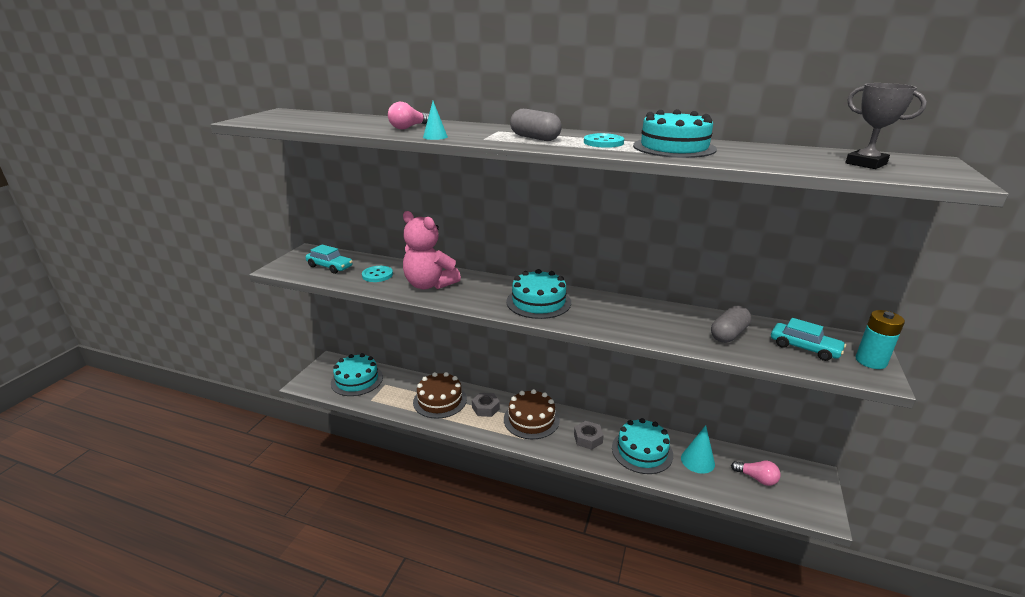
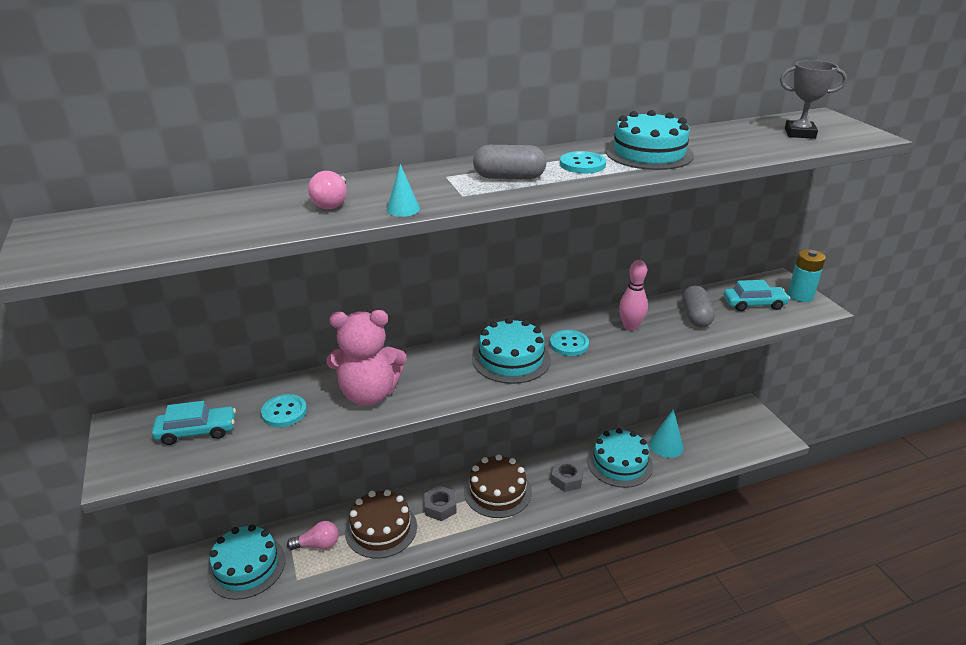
camera: 40 degrees left, 5 degrees up
pink light bulb [731,461,781,486] -> pink light bulb moved to [287,521,339,550]
none -> turquoise button [550,330,589,356]
none -> pink bowling pin [619,260,648,331]

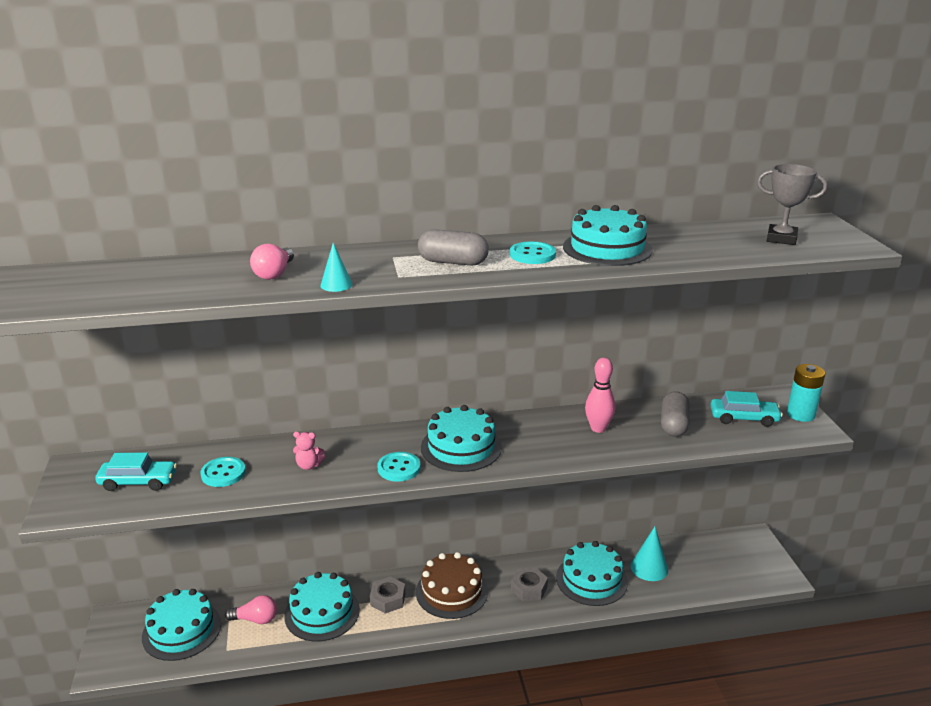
camera: 10 degrees right, 5 degrees down
pink teddy bear [327,310,406,406] -> pink teddy bear [293,432,325,470], size x0.41
brown cake [345,490,417,558] -> turquoise cake [284,572,360,641]
turquoise button [550,330,589,356] -> turquoise button moved to [377,452,421,482]

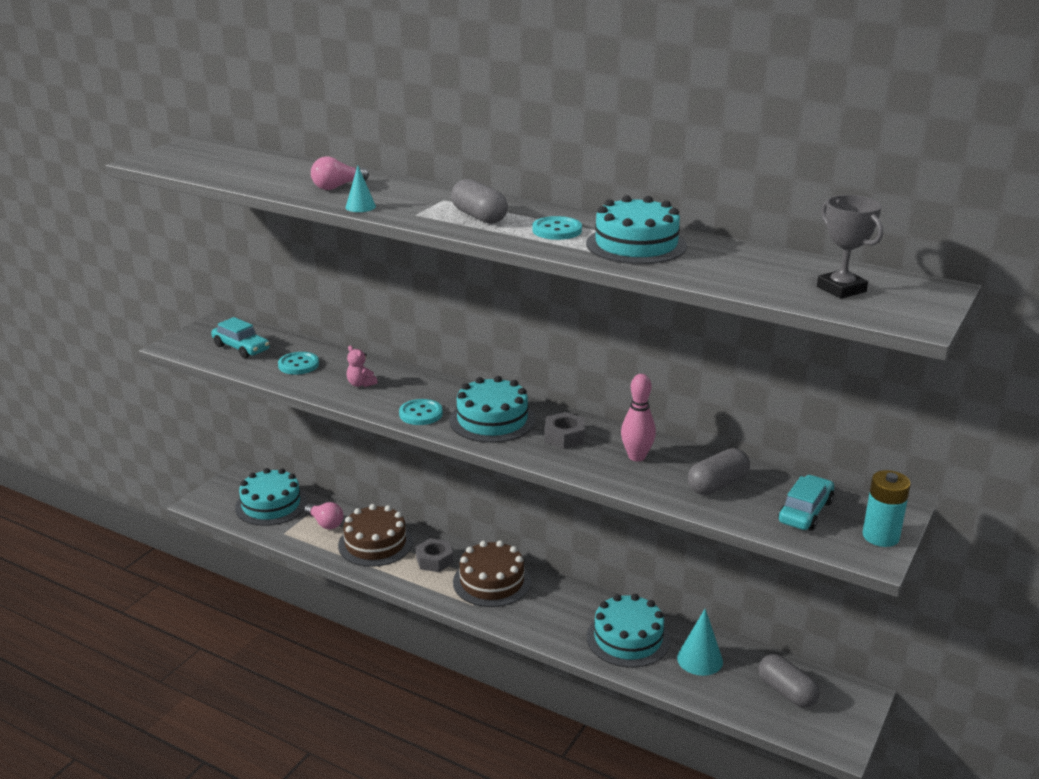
camera: 40 degrees right, 0 degrees up
turquoise cake [284,572,360,641] -> brown cake [338,504,413,567]
grey nut [511,567,548,601] -> grey nut moved to [544,412,585,449]
turquoise car [710,391,783,427] -> turquoise car turned 105 degrees counterclockwise [778,475,834,531]
none -> grey capsule [758,654,820,708]

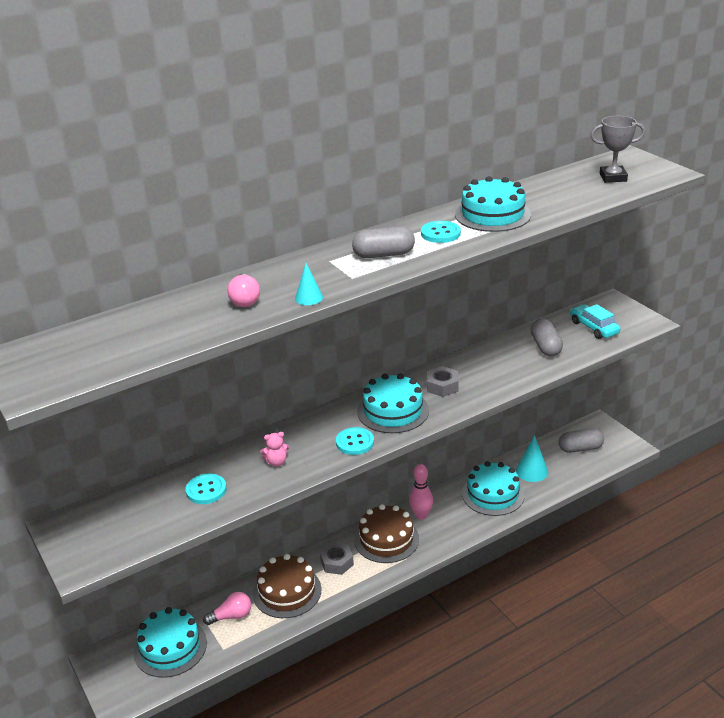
camera: 60 degrees left, 5 degrees up
turquoise car [211,317,270,358] -> none
pink bowling pin [621,374,656,461] -> pink bowling pin moved to [409,464,433,520]
turquoise battery [863,470,911,547] -> none

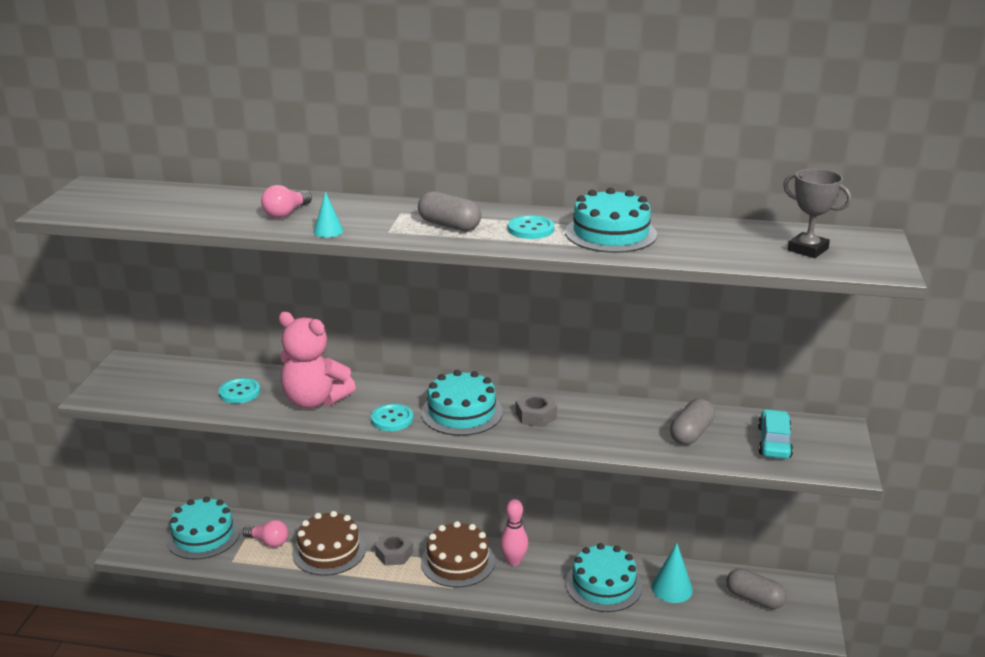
camera: 40 degrees right, 5 degrees down
pink teddy bear [260,432,289,467] -> pink teddy bear [279,312,356,408], size x2.44

